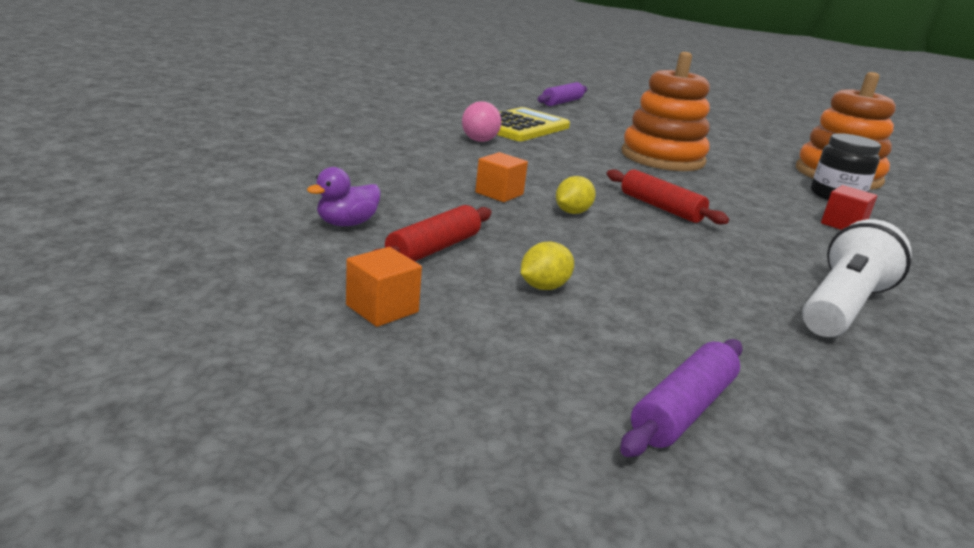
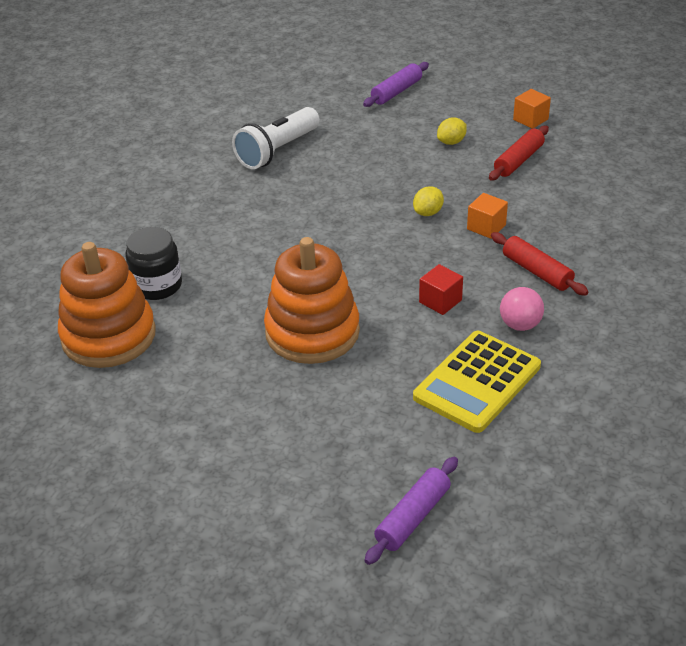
camera: 175 degrees left, 15 degrees up
purple duck [307,167,381,226] -> none
red rolling pin [607,169,729,224] -> red rolling pin moved to [491,232,589,296]
red cube [821,185,877,230] -> red cube moved to [419,264,463,315]

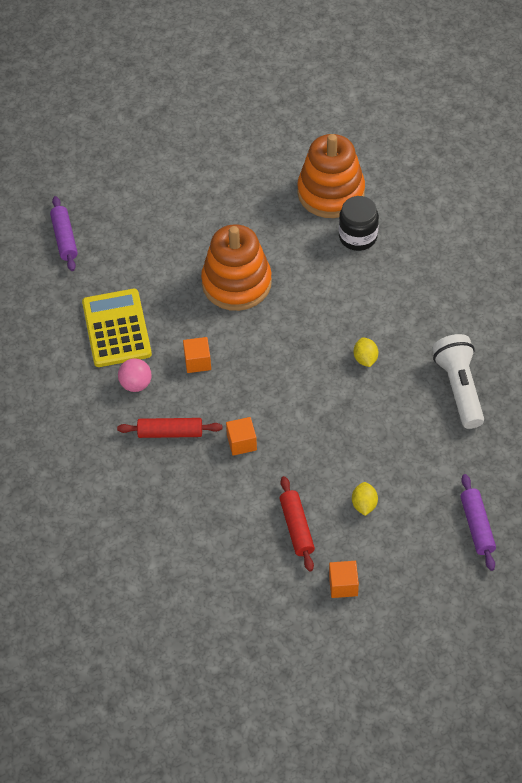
camera: 130 degrees right, 15 degrees up
yellow lemon [413,186,444,216] -> yellow lemon moved to [354,337,378,367]
red cube [419,264,463,315] -> orange cube [183,337,211,373]

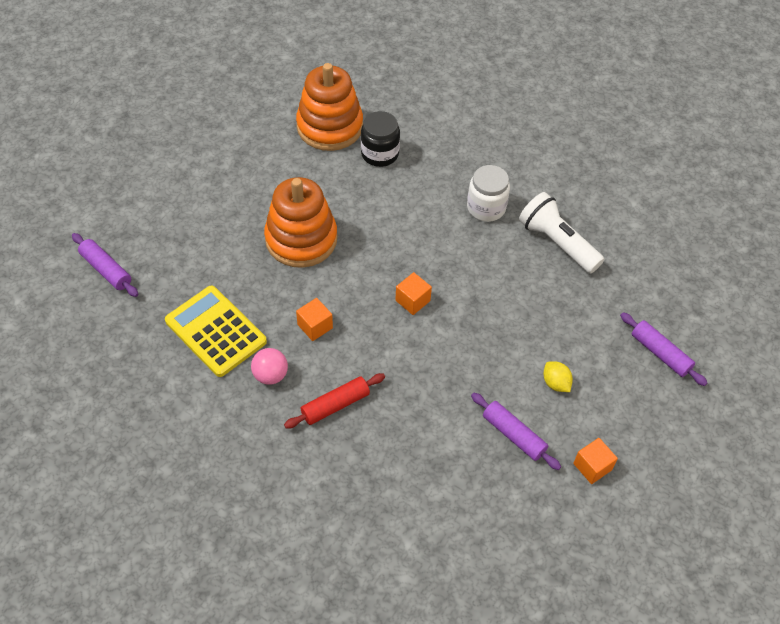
camera: 35 degrees left, 0 degrees up
orange cube [226,417,257,456] -> orange cube moved to [395,272,432,315]
red rolling pin [279,476,315,572] -> purple rolling pin [471,393,561,470]
yellow lemon [354,337,378,367] -> none
none -> white jar [467,165,510,222]

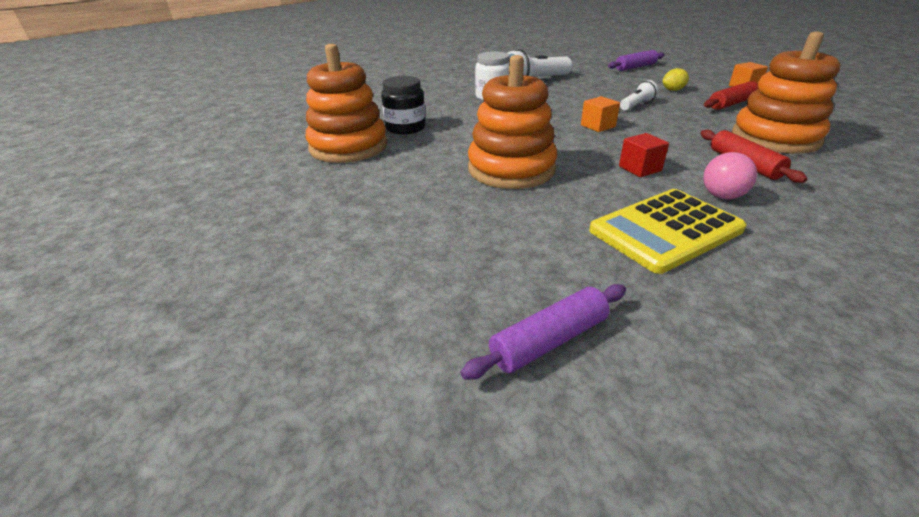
camera: 75 degrees left, 20 degrees down
orange cube [296,298,333,341] -> red cube [619,133,669,177]
purple rolling pin [471,393,561,470] -> red rolling pin [704,81,758,110]
none -> white flashlight [620,80,658,111]
none -> orange stacking toy [732,31,841,154]

